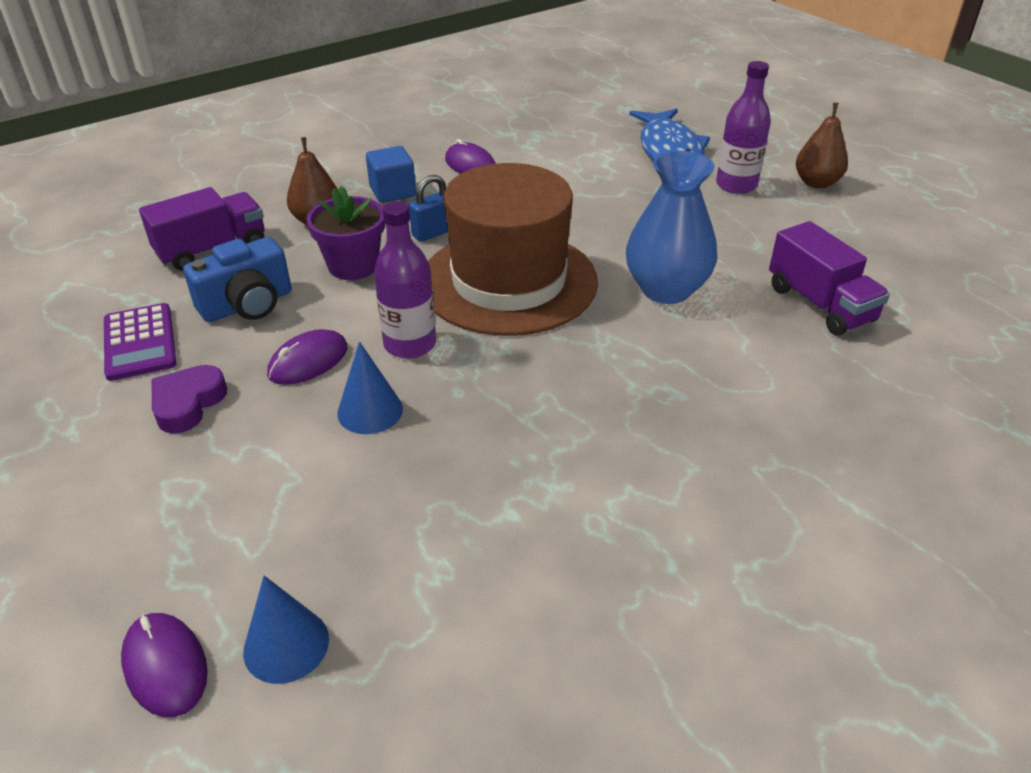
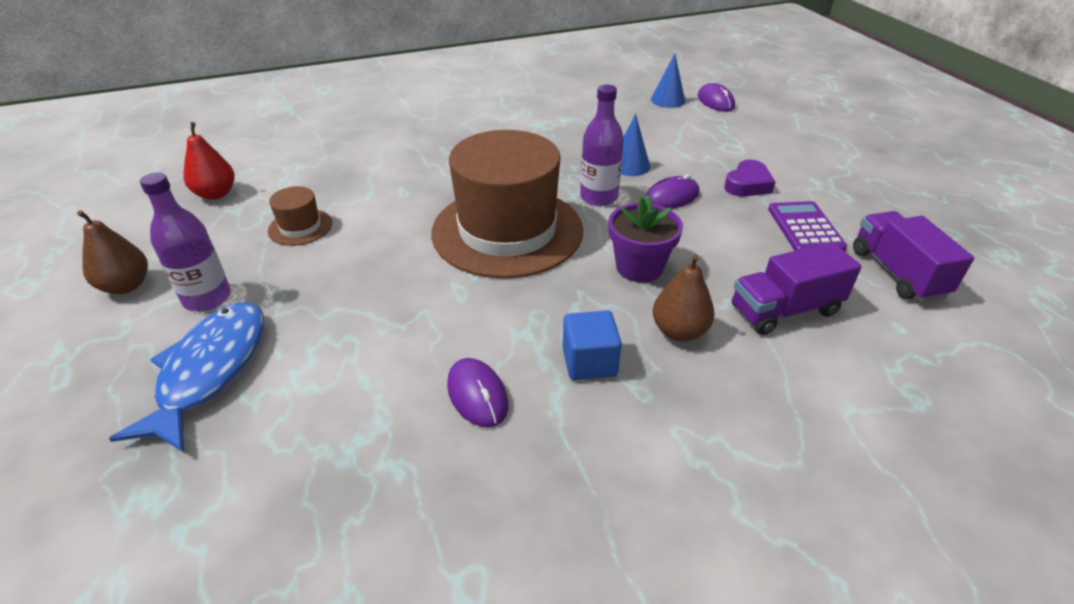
camera: 165 degrees left, 0 degrees up
blue camera [183,237,292,322] -> none
blue padlock [409,175,448,242] -> none
blue vase [626,150,717,304] -> none
purple truck [769,221,890,335] -> purple truck moved to [853,211,974,302]
none -> red pear [183,122,235,200]
none -> brown hat [268,186,332,246]

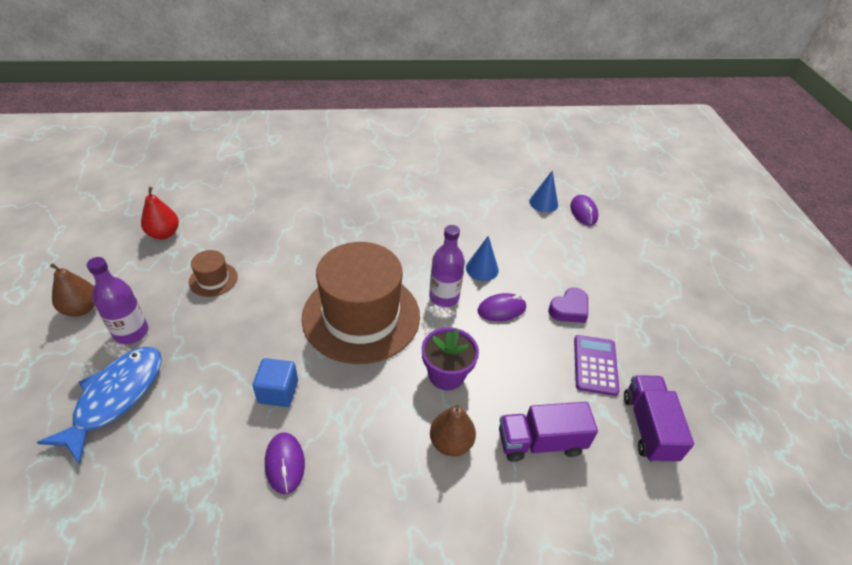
camera: 10 degrees right, 5 degrees up
blue cube [563,310,622,380] -> blue cube moved to [253,358,298,407]

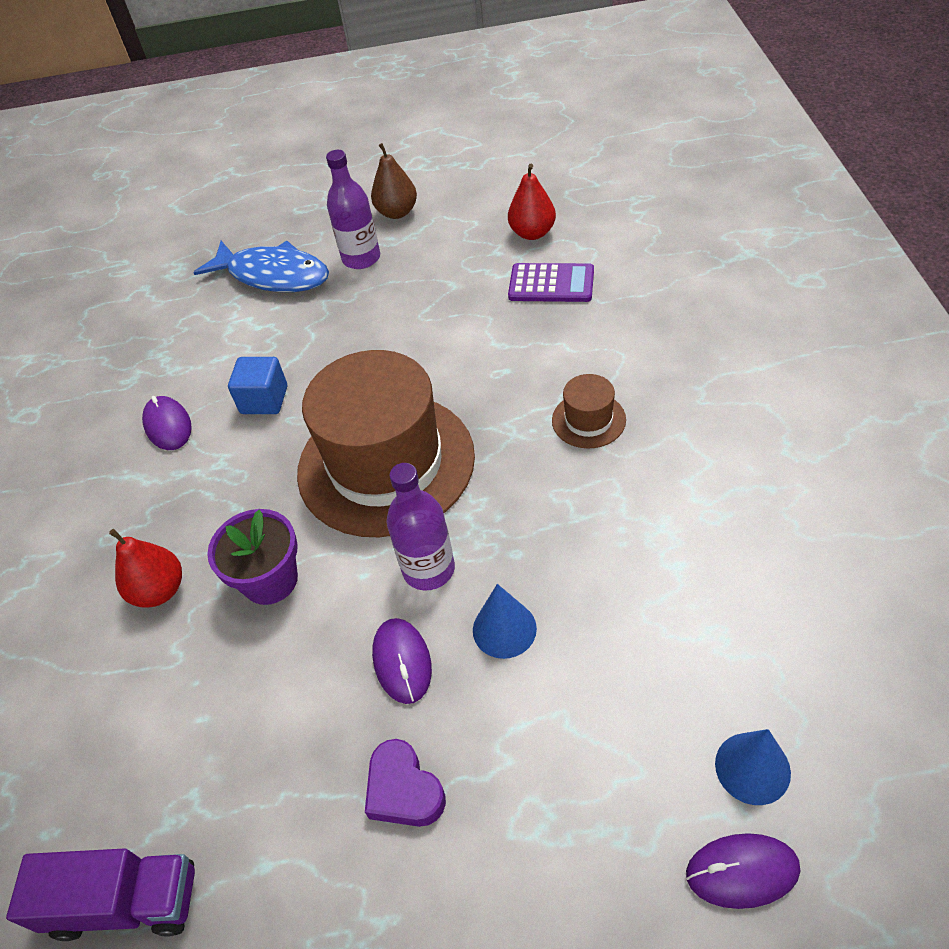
camera: 100 degrees right, 5 degrees up
brown hat [189,250,238,297] -> brown hat moved to [552,374,626,448]
purple mouse [265,433,305,494] -> purple mouse turned 75 degrees clockwise [142,396,192,450]
brown pear [430,404,476,456] -> red pear [109,529,182,608]
purple truck [499,402,598,462] -> none
purple calculator [574,335,619,396] -> purple calculator moved to [508,263,594,302]

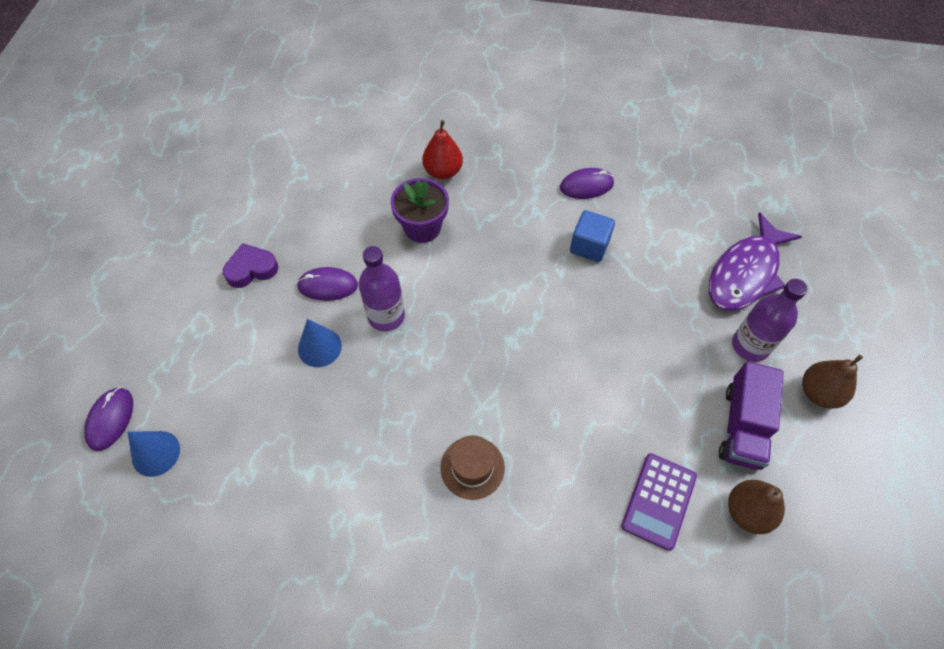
camera: 100 degrees right, 10 degrees up
purple truck [6,848,195,941] -> purple truck moved to [719,362,784,470]
blue fish [193,241,329,292] -> purple fish [709,212,802,311]
brown hat [297,350,475,537] -> none
red pear [508,164,556,240] -> brown pear [728,480,785,534]

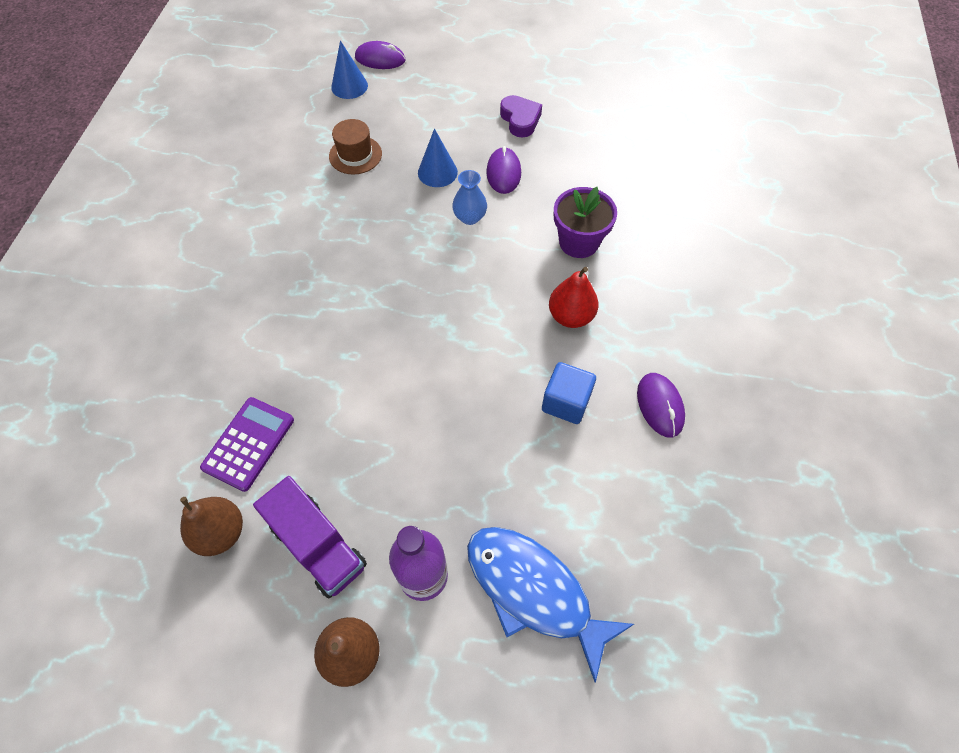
camera: 90 degrees right, 0 degrees up
purple bottle [359,246,405,331] -> blue vase [452,170,487,225]
red pear [422,120,463,179] -> red pear moved to [549,267,598,328]
brown hat [440,435,505,500] -> brown hat moved to [329,119,382,175]
purple calculator [621,453,697,551] -> purple calculator turned 90 degrees clockwise [200,397,294,492]
purple fish [709,212,802,311] -> blue fish [467,527,634,683]
purple truck [719,362,784,470] -> purple truck turned 150 degrees counterclockwise [253,476,367,599]

